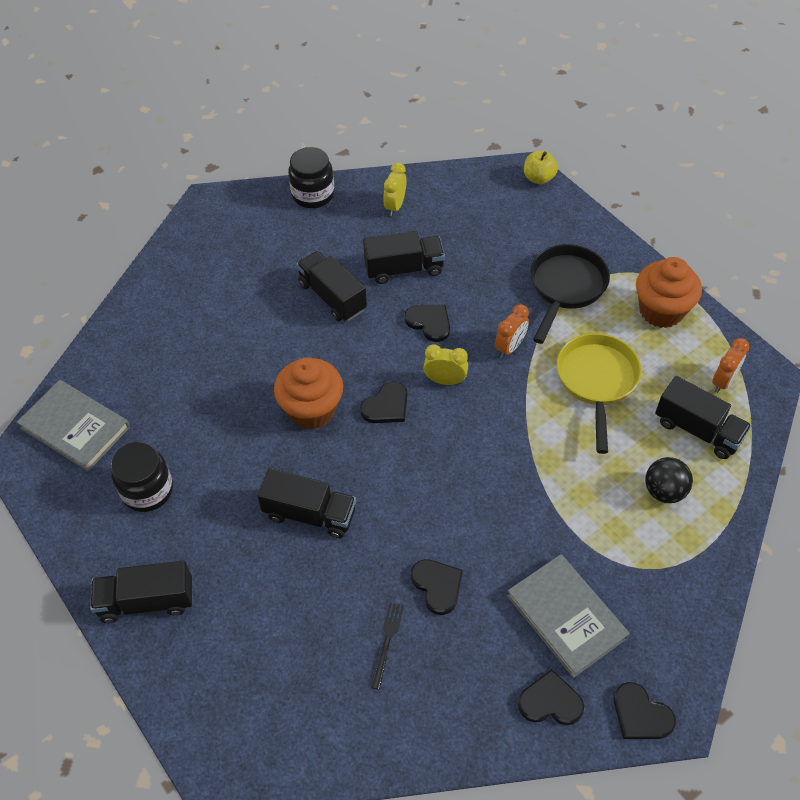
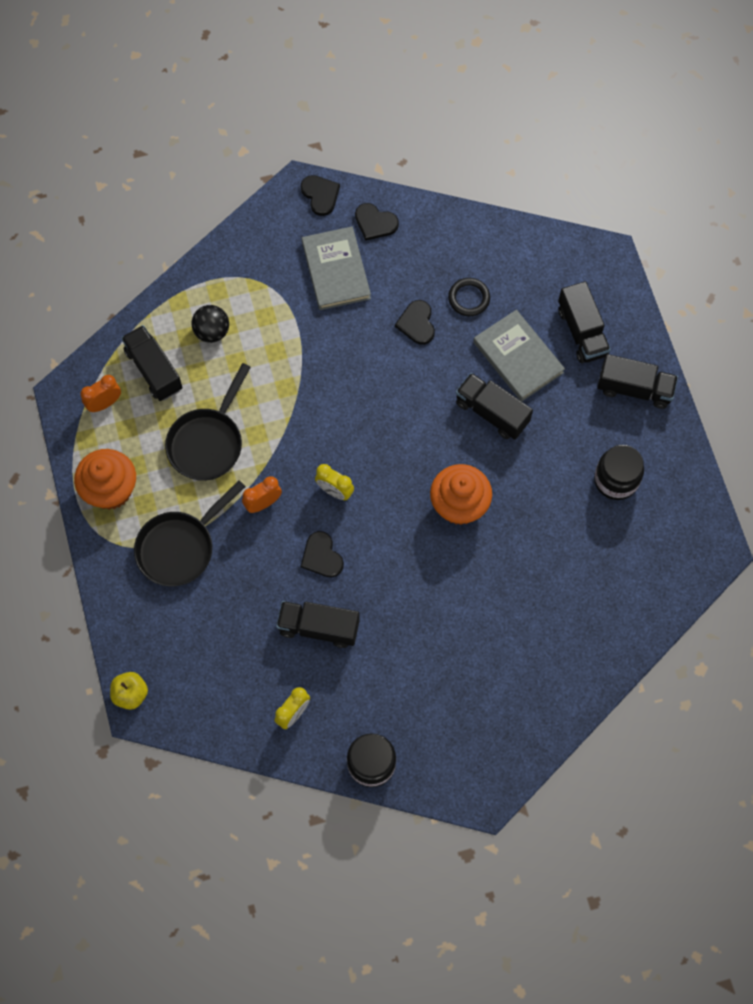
camera: 160 degrees left, 15 degrees up
grey book [17,380,130,472] -> grey book moved to [473,310,565,401]
black truck [296,251,367,321] -> black truck moved to [558,281,611,363]
black heart [360,381,407,423] -> none
black fork [370,602,404,690] -> black ring [448,278,490,316]
yellow pan [556,333,642,454] -> black pan [165,363,251,481]

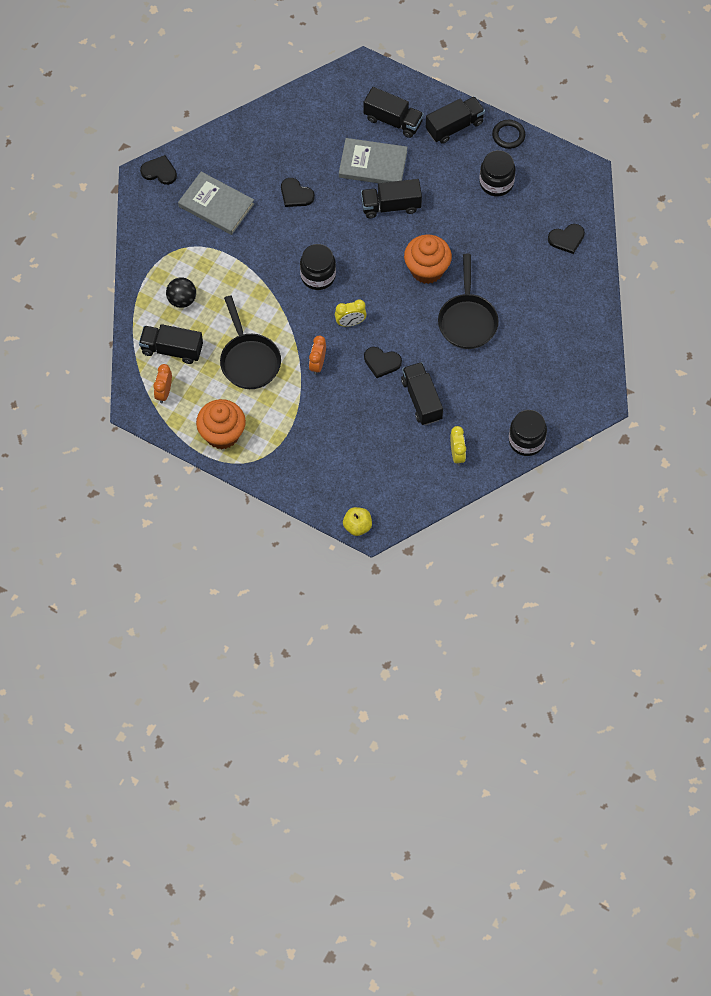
camera: 45 degrees left, 5 degrees down
black pan [134,480,246,586] -> black pan moved to [438,254,499,349]
black truck [276,601,360,648] -> black truck turned 105 degrees clockwise [401,362,443,425]
black heart [355,203,399,241] -> black heart moved to [548,224,585,254]
black ring [448,278,490,316] -> black ring moved to [492,120,526,149]
none -> black jar [300,244,336,290]

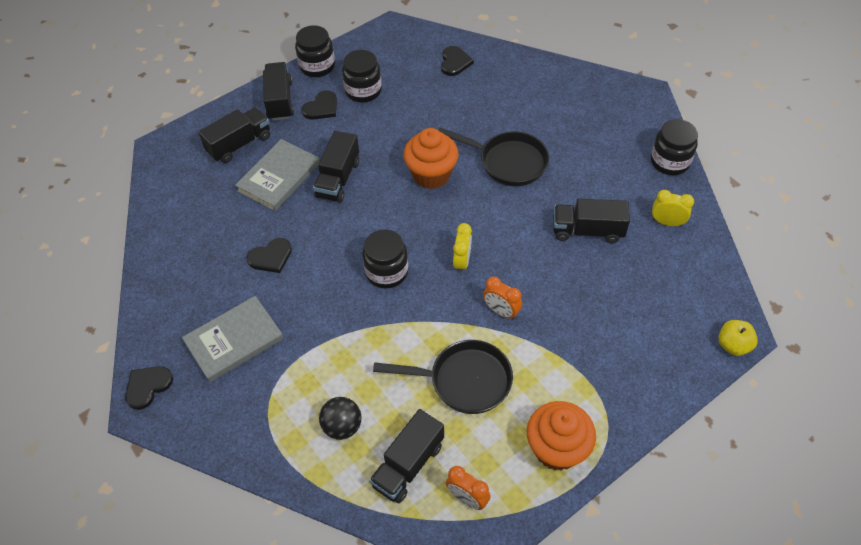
camera: 65 degrees left, 10 degrees down
black heart [364,347,402,378] -> black heart moved to [302,90,337,120]
black ring [492,120,526,149] -> black jar [295,25,335,77]

